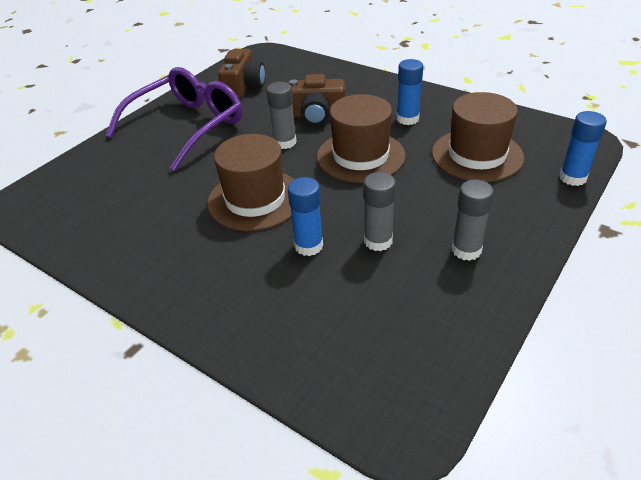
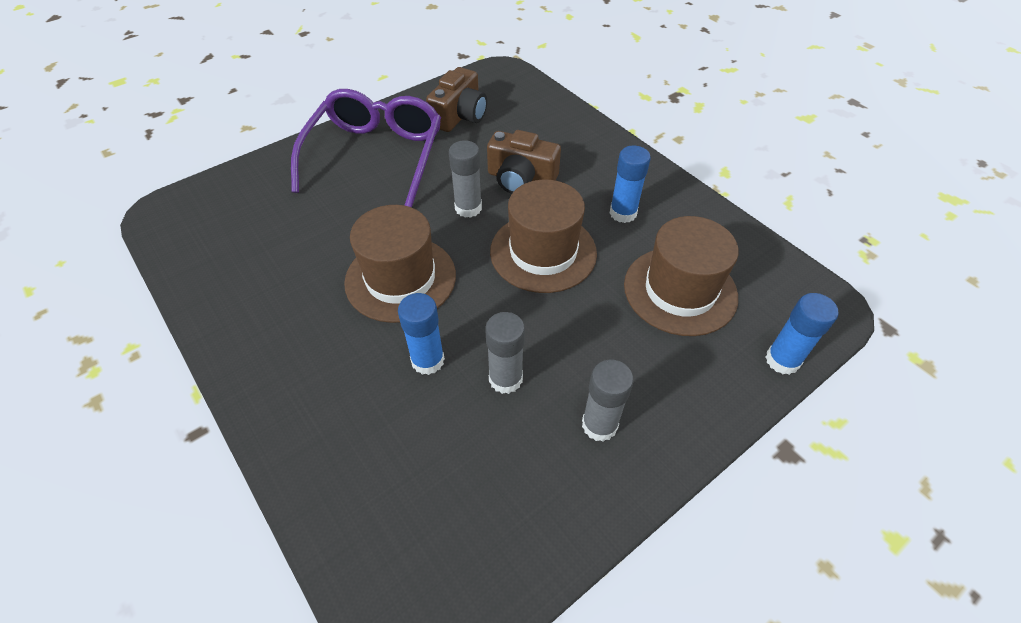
camera: 15 degrees right, 10 degrees up
purple glasses [105,67,243,171] -> purple glasses turned 45 degrees counterclockwise [291,89,441,207]

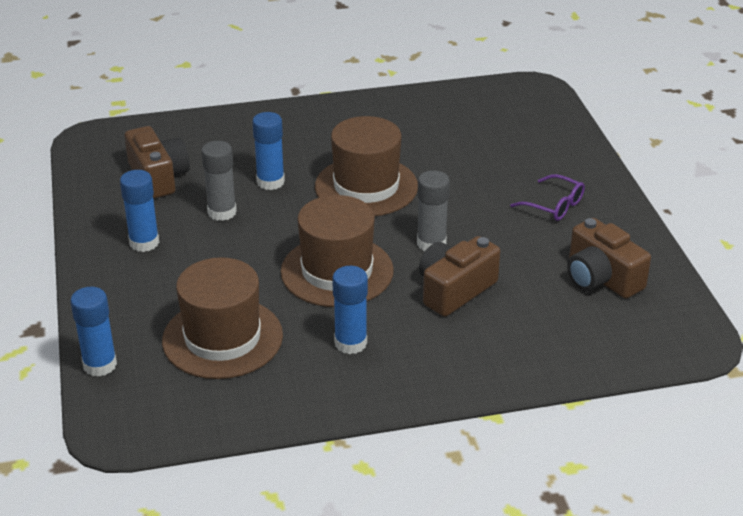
camera: 115 degrees right, 15 degrees down
purple glasses [291,89,441,207] -> purple glasses [510,174,585,221], size x0.43
grey glue stick [582,360,634,442] -> blue glue stick [120,170,159,252]
none -> brown camera [125,126,190,199]

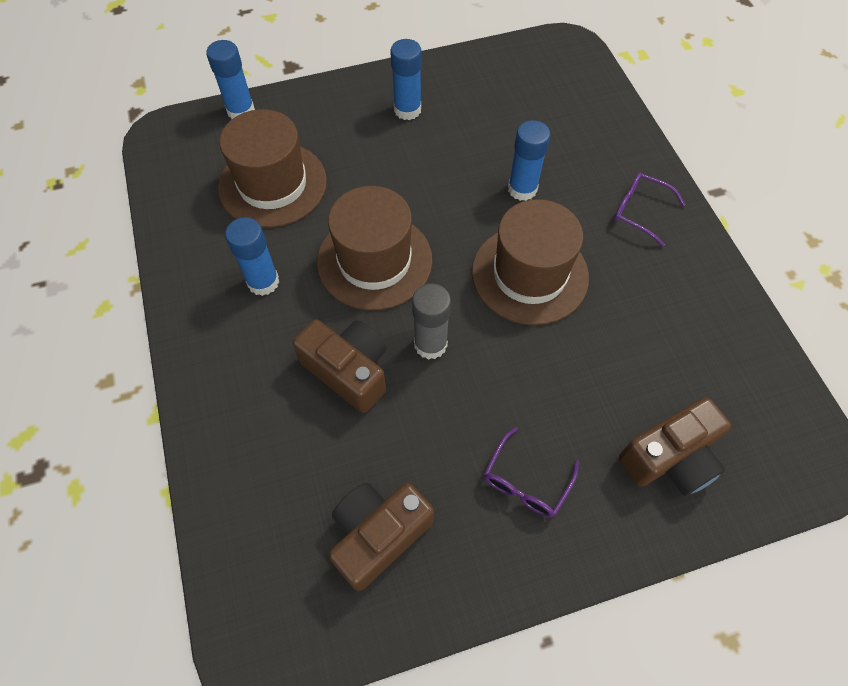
camera: 85 degrees right, 25 degrees up
brown camera [125,126,190,199] -> brown camera moved to [619,397,731,496]
grey glue stick [201,141,237,221] -> none
none -> purple glasses [614,173,686,247]

